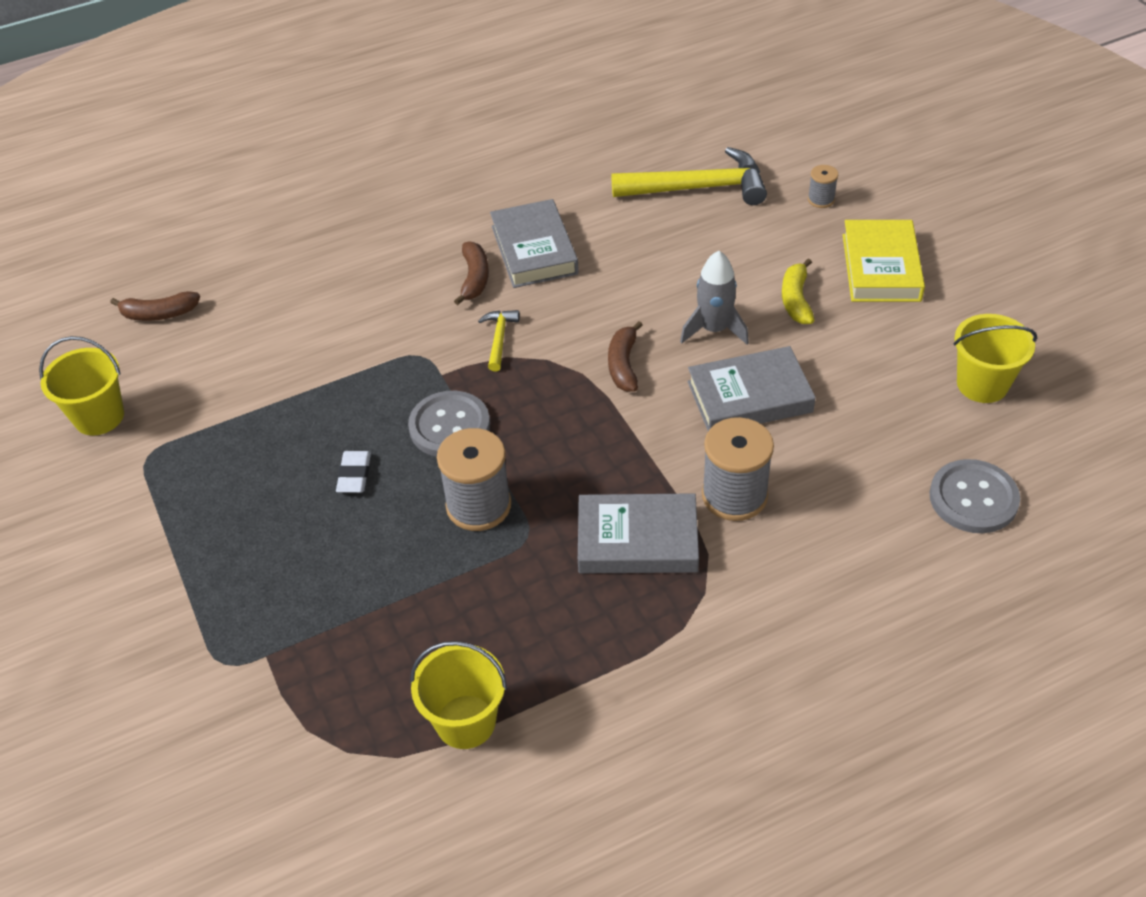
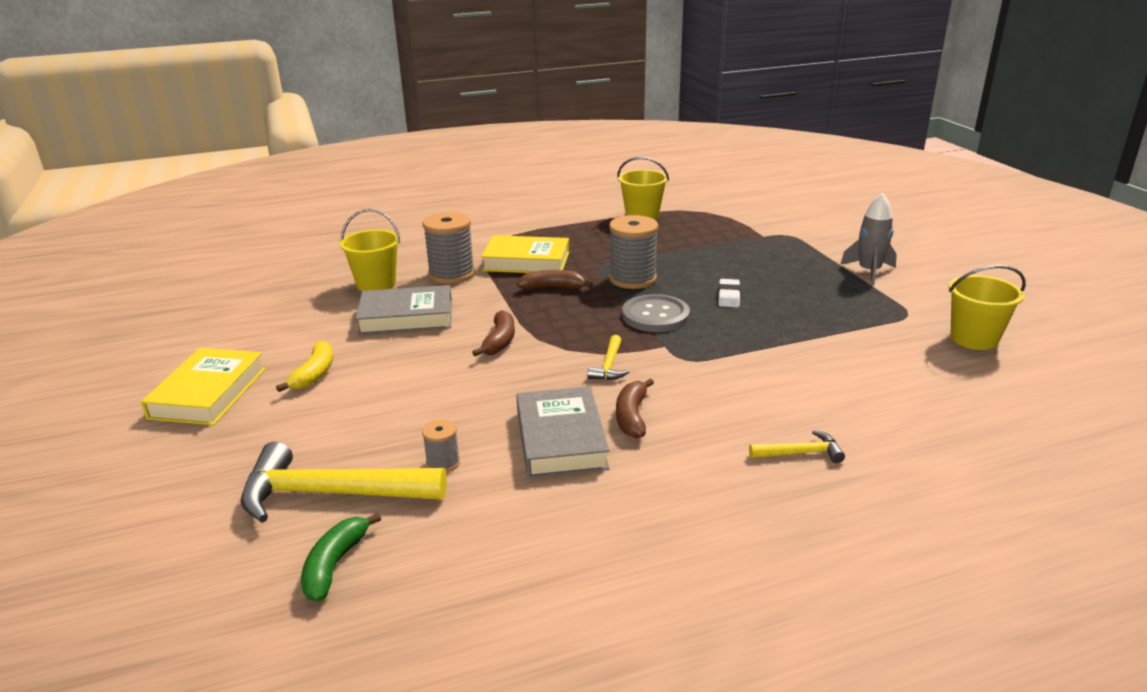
camera: 175 degrees left, 20 degrees down
brown banana [110,291,200,321] -> brown banana moved to [517,270,593,290]
grey book [578,493,699,574] -> yellow book [481,235,569,273]
grey rocket [680,251,749,344] -> grey rocket moved to [840,192,897,285]
grey spool [808,165,838,208] -> grey spool moved to [422,419,460,473]
grey button [929,459,1020,533] -> none
yellow bucket [954,314,1037,403] -> yellow bucket moved to [340,209,400,291]
none -> green banana [301,513,381,602]
none -> yellow hammer [749,430,845,463]

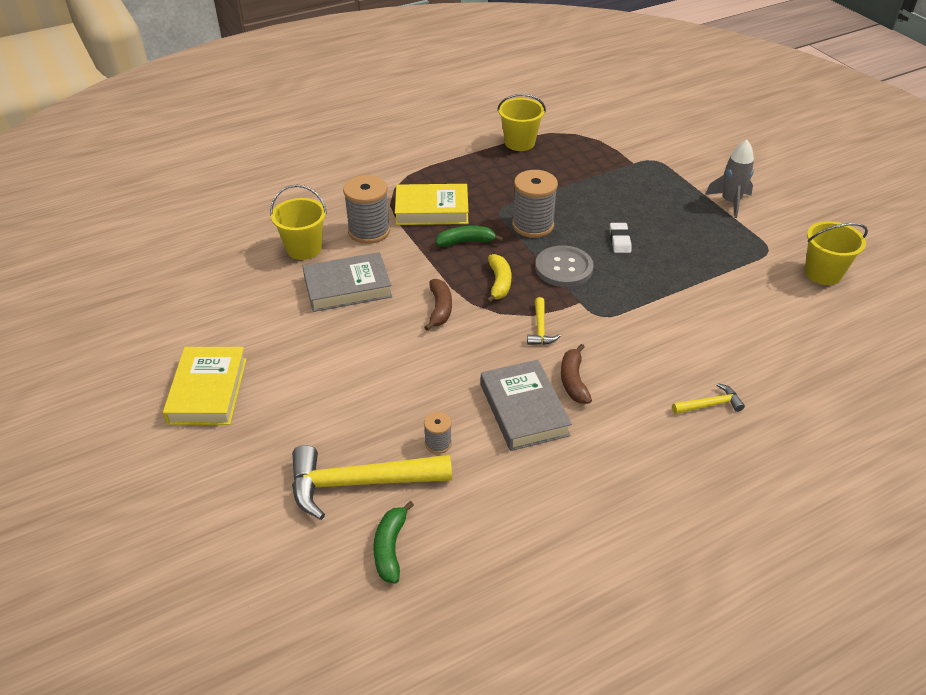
camera: 10 degrees left, 15 degrees up
yellow banana [276,340,333,392] -> yellow banana moved to [486,254,511,303]
brown banana [517,270,593,290] -> green banana [436,226,503,247]

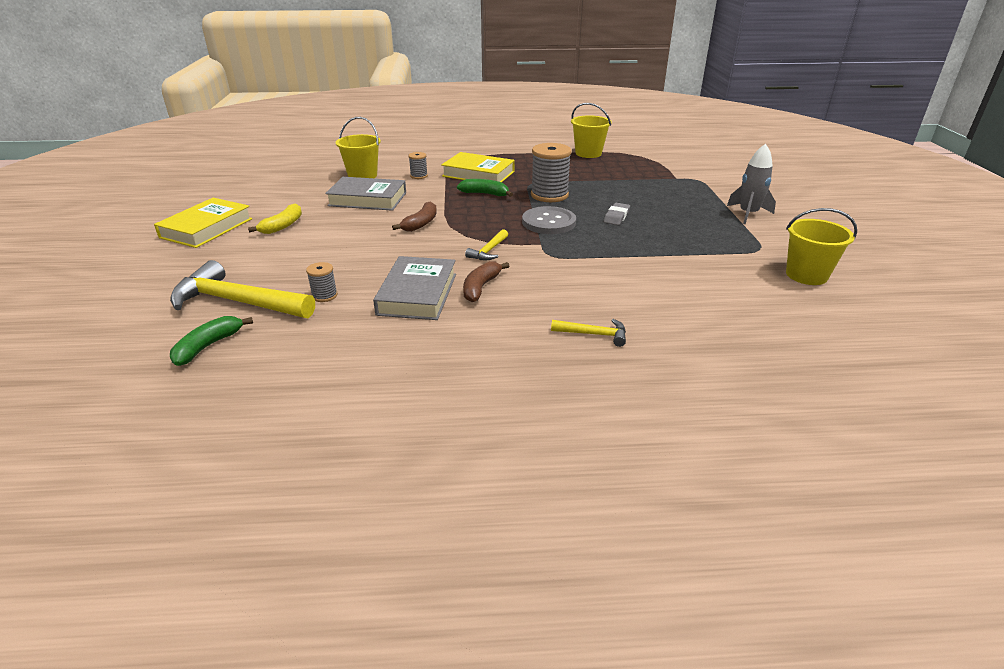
camera: 25 degrees right, 10 degrees down
grey spool [343,175,390,244] -> grey spool [408,152,428,179], size x0.50
yellow banana [486,254,511,303] -> yellow banana moved to [248,204,302,234]
white eraser [610,223,632,253] -> grey eraser [604,203,630,225]

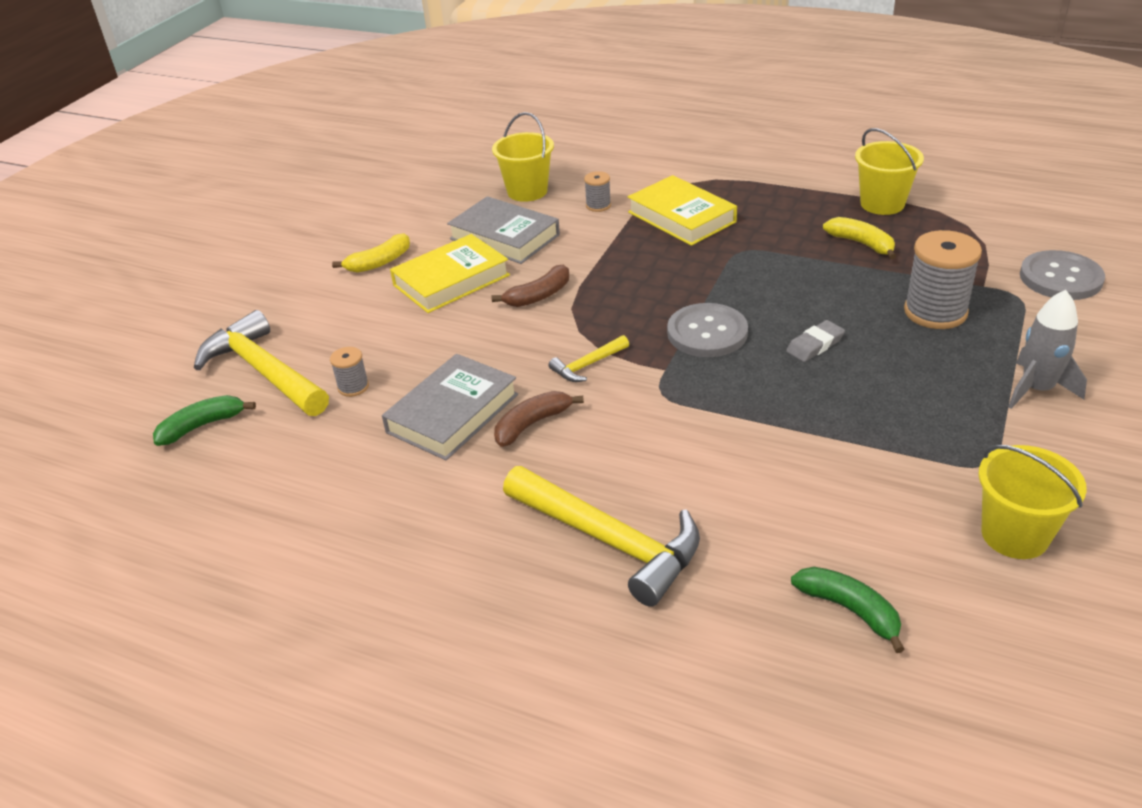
camera: 30 degrees right, 5 degrees up
yellow book [154,198,252,248] -> yellow book moved to [390,234,510,313]
green banana [457,179,513,197] -> green banana moved to [791,567,905,653]
grey spool [531,143,572,202] -> grey spool moved to [904,230,982,329]
yellow hammer [551,319,626,347] -> yellow hammer [503,466,700,607], size x2.12
none -> yellow banana [823,217,896,259]
none -> grey button [1020,250,1105,300]

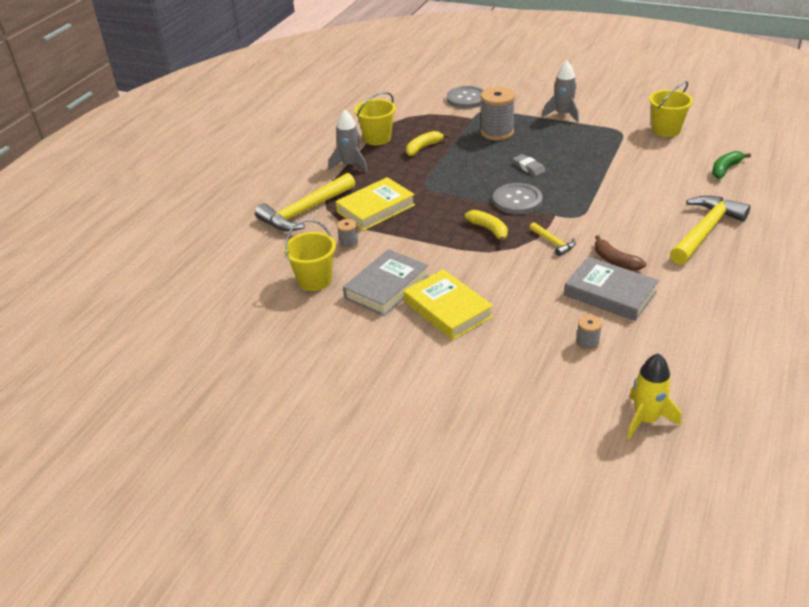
camera: 90 degrees left, 0 degrees up
green banana [153,395,256,446] -> yellow rocket [627,353,681,439]
yellow hammer [194,310,329,416] -> yellow hammer moved to [255,173,355,231]
yellow banana [332,233,410,273] -> yellow banana moved to [465,210,508,244]
brown banana [491,265,569,307] -> none
none -> grey rocket [329,109,368,173]

